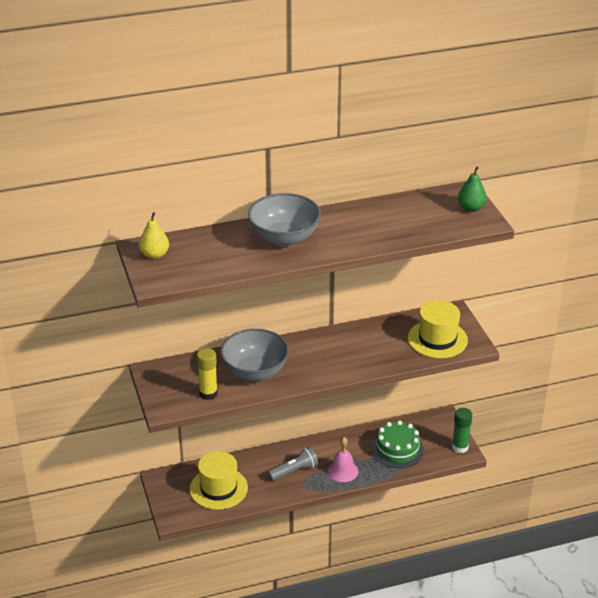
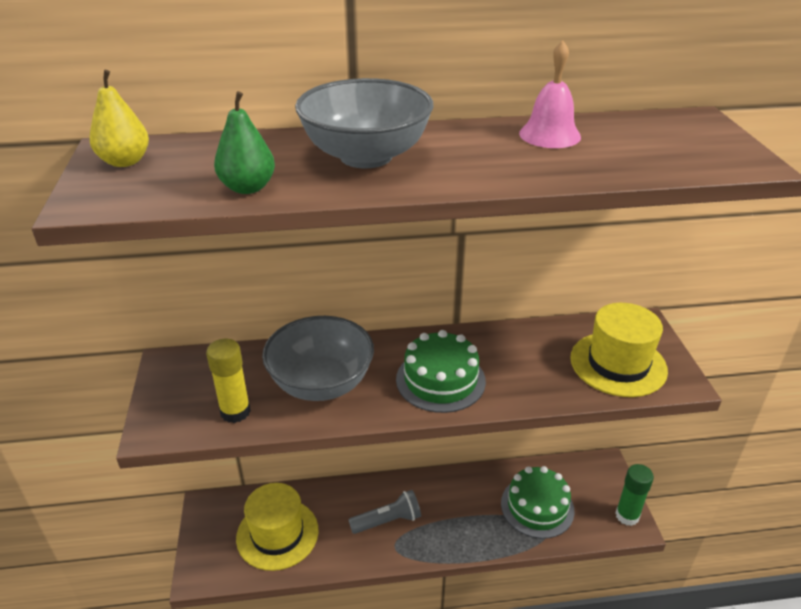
camera: 10 degrees right, 0 degrees up
pink bell [328,437,359,482] -> pink bell moved to [519,41,581,148]
green pear [458,166,487,212] -> green pear moved to [214,91,275,194]
none -> green cake [396,330,486,413]

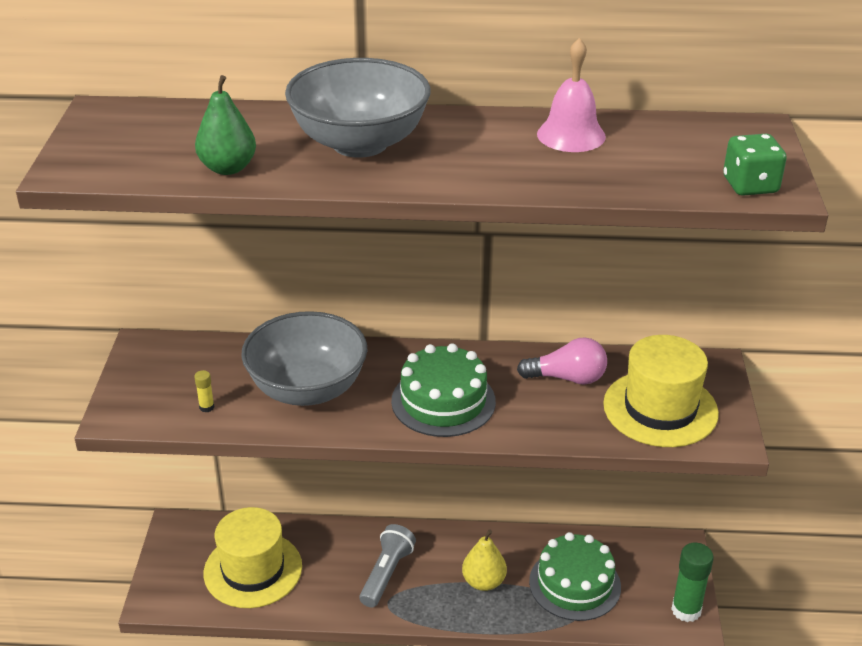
camera: 10 degrees right, 0 degrees up
yellow pear [90,70,149,167] -> yellow pear moved to [462,529,507,591]
yellow glue stick [206,339,251,423] -> yellow glue stick [194,370,214,412], size x0.45
grey flashlight [349,490,421,534] -> grey flashlight turned 60 degrees counterclockwise [359,524,416,607]
none -> pink light bulb [517,337,607,385]
none -> green dice [723,134,787,196]

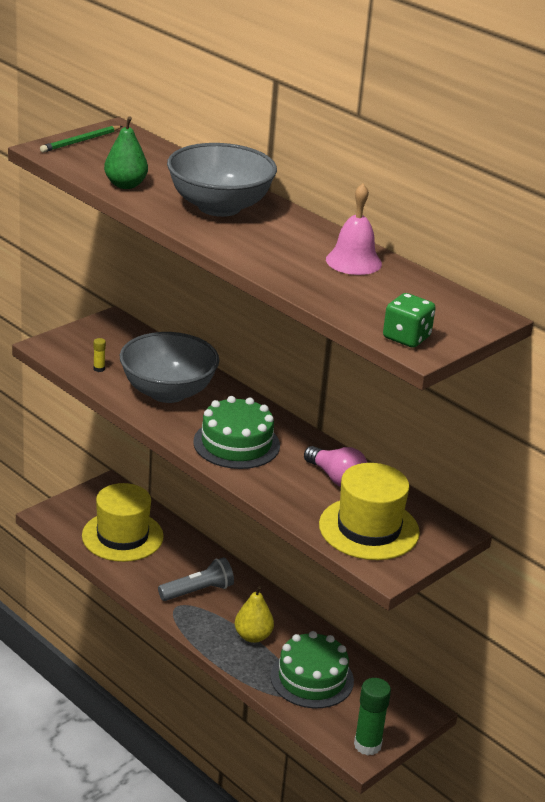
camera: 40 degrees right, 5 degrees down
none -> green pencil [40,126,122,153]

